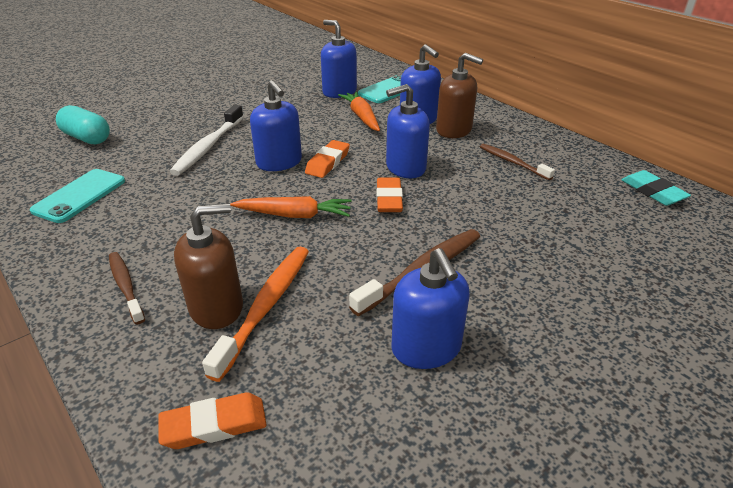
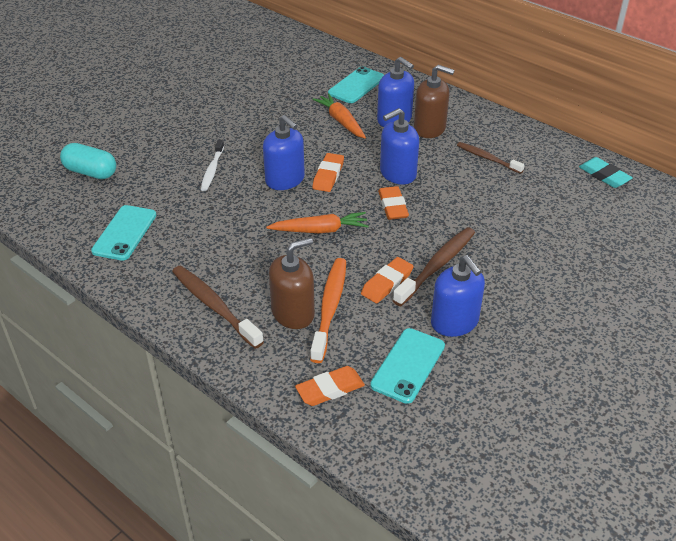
camera: 10 degrees left, 5 degrees up
brown toothbrush [109,252,145,324] -> brown toothbrush [172,265,264,349], size x1.56
white toothbrush [170,105,244,176] -> white toothbrush [201,139,224,191], size x0.64
blue soap dispenser [321,20,357,98] -> none
none -> orange eraser [361,257,414,303]
none -> turquoise phone [370,328,445,404]

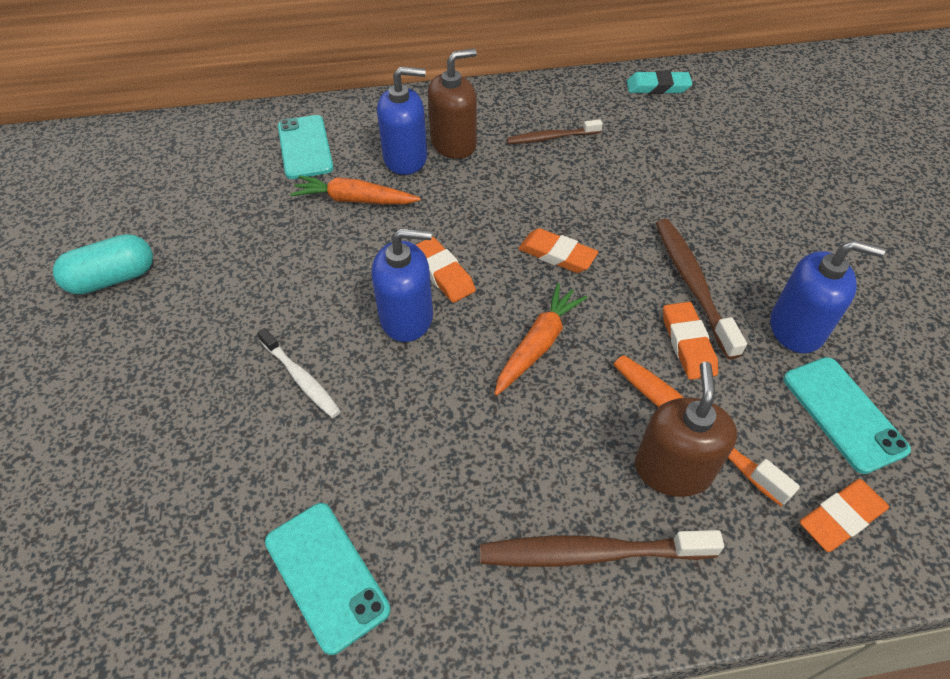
camera: 50 degrees left, 10 degrees up
turquoise capsule [60,143,116,179] -> turquoise capsule moved to [53,234,153,294]
orange eraser [295,366,365,406] -> orange eraser turned 45 degrees clockwise [800,479,889,552]
blue soap dispenser [380,108,419,185] -> none

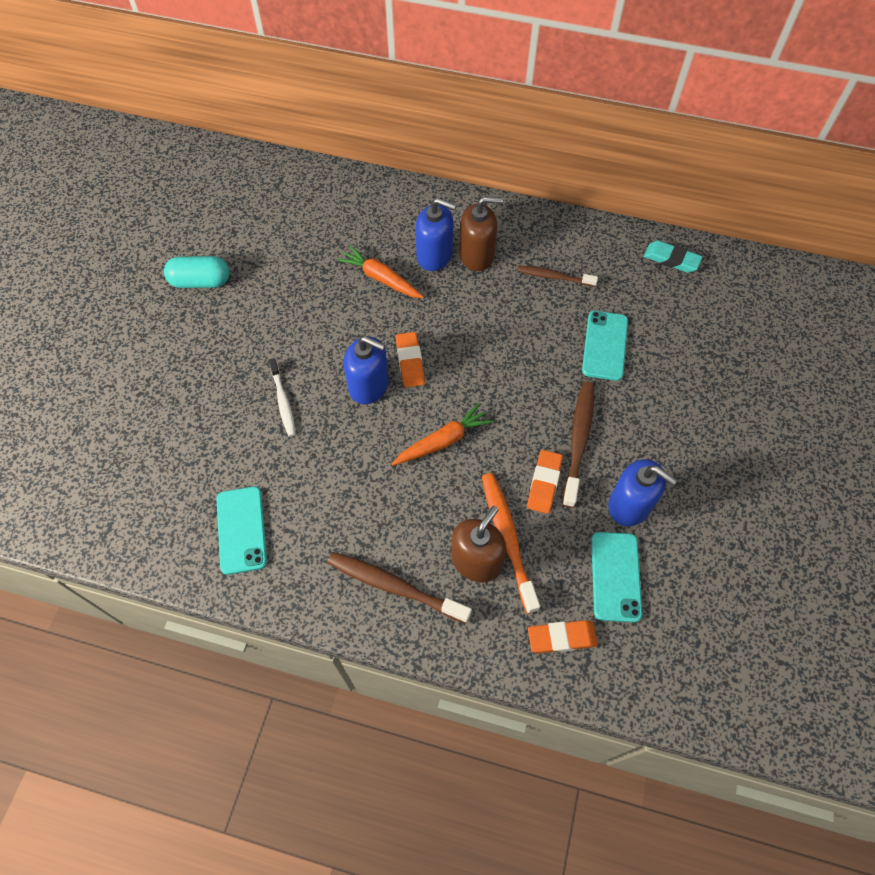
camera: 25 degrees right, 10 degrees up
turquoise phone [278,115,334,179] -> turquoise phone moved to [582,311,628,381]
orange eraser [518,228,598,273] -> none

